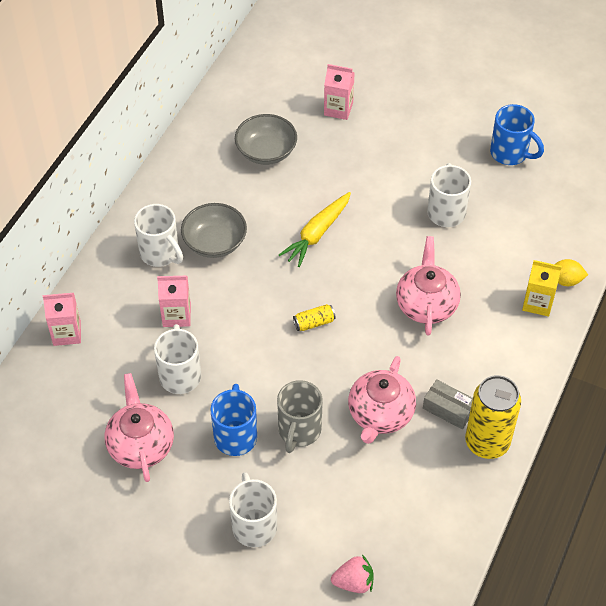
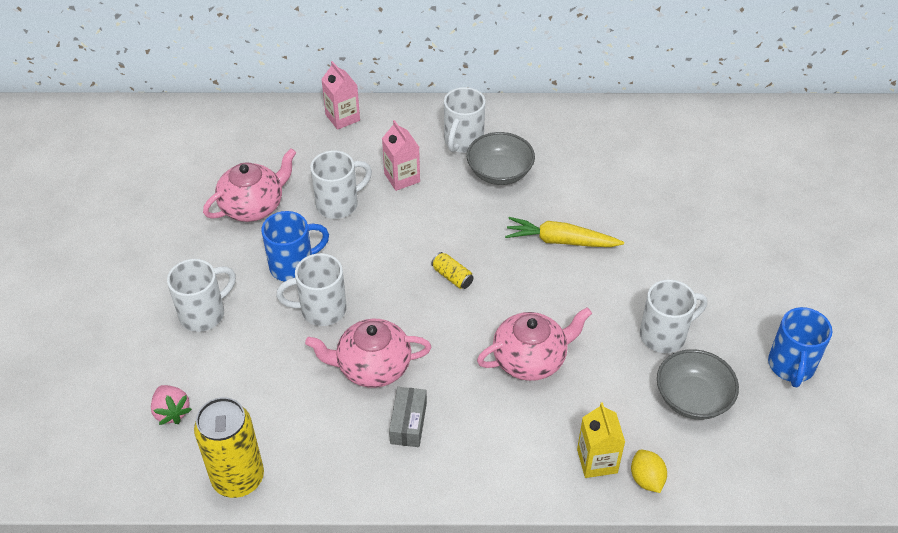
camera: 65 degrees right, 5 degrees down
grey bowl [235,114,297,165] -> grey bowl moved to [657,349,739,420]
grey mug [277,380,323,453] -> white mug [276,253,347,326]
pink carton [324,64,355,120] -> none
yellow can [465,375,521,459] -> yellow can moved to [194,397,264,498]

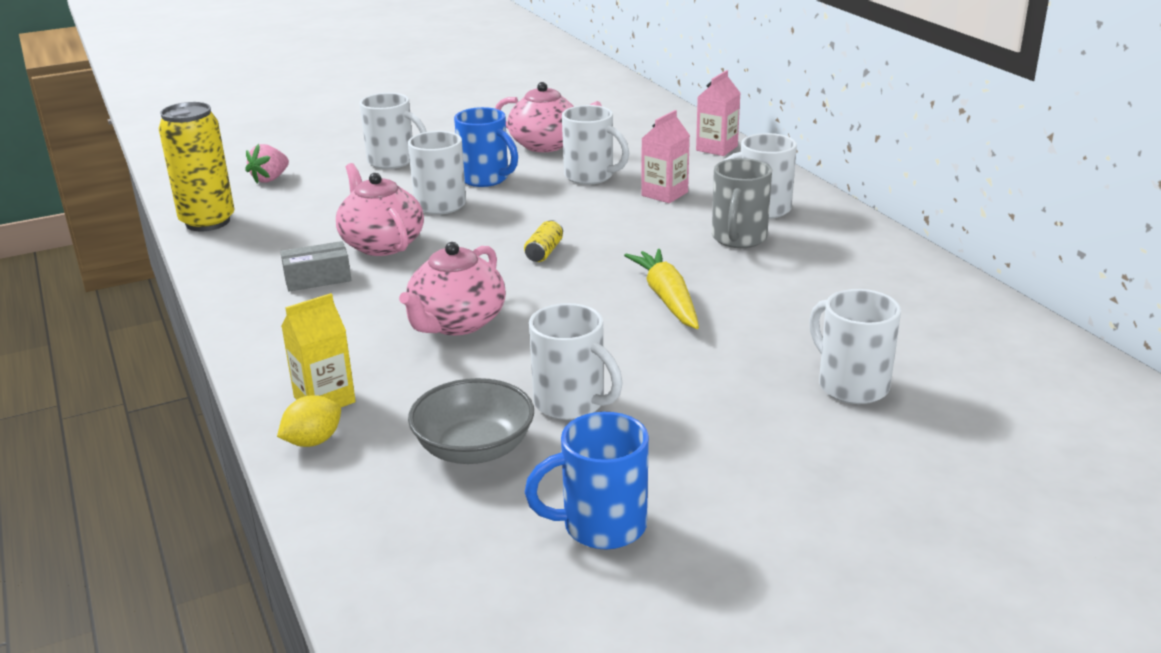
camera: 65 degrees right, 20 degrees down
grey bowl [467,132,535,185] -> grey mug [712,158,772,248]
pink teapot [477,307,592,381] -> pink teapot turned 75 degrees clockwise [399,242,506,335]
none -> white mug [809,289,901,404]

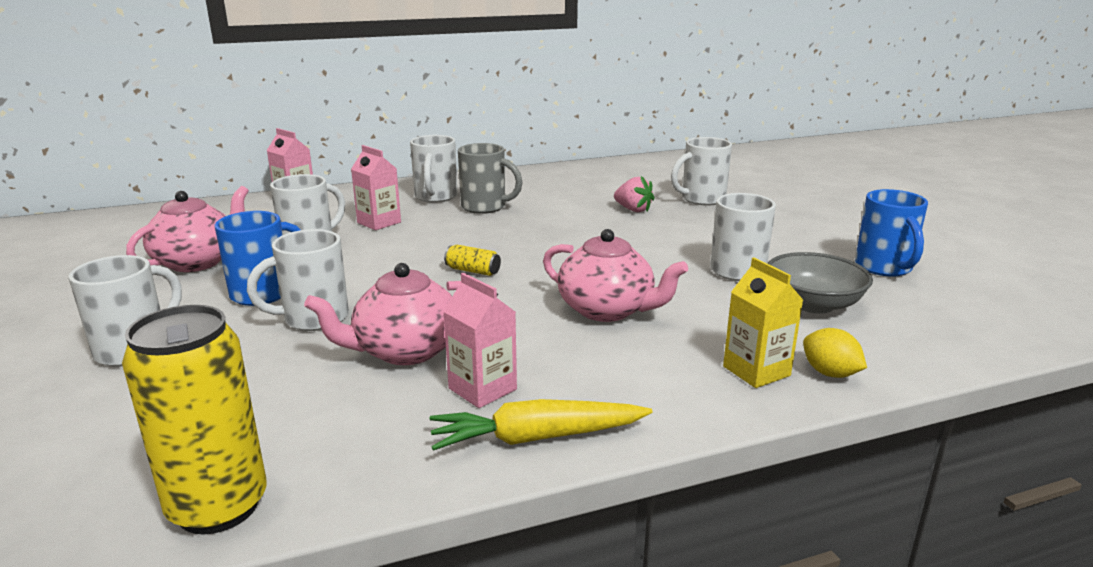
camera: 85 degrees left, 5 degrees down
pink strawberry [245,144,289,183] -> pink strawberry moved to [614,176,655,212]
grey box [280,241,351,292] -> pink carton [443,273,517,408]
yellow carrot [624,249,699,329] -> yellow carrot moved to [430,399,652,451]

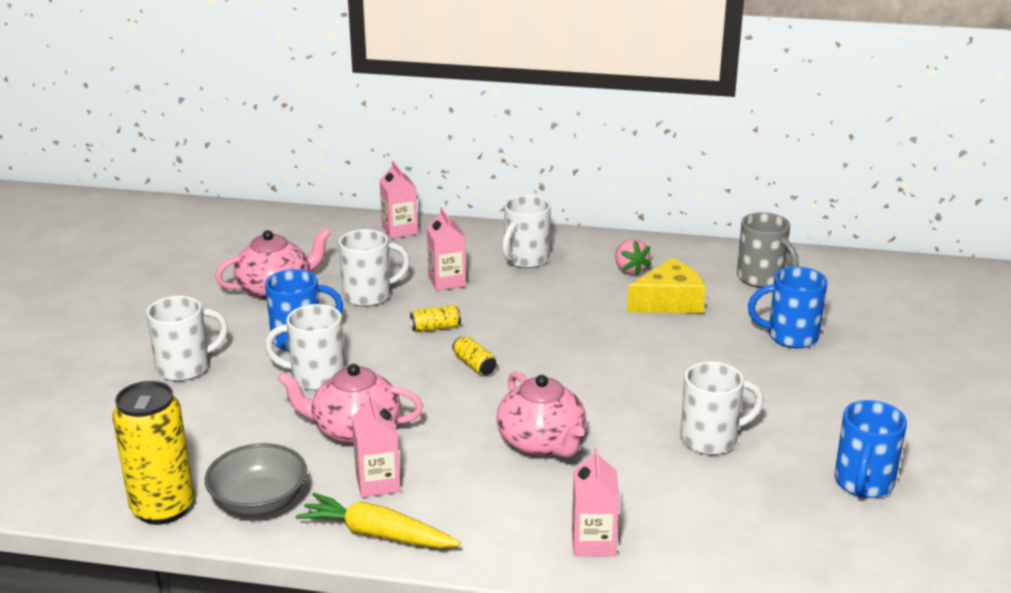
camera: 30 degrees right, 5 degrees up
grey mug [458,143,523,214] -> grey mug moved to [737,212,799,288]
pink strawberry [614,176,655,212] -> pink strawberry moved to [615,239,652,276]
white mug [671,137,732,206] -> blue mug [748,267,827,348]
yellow carton [723,257,803,388] -> pink carton [572,447,620,557]
grey bowl [768,252,873,314] -> grey bowl moved to [205,443,307,516]
yellow lemon [803,328,867,378] -> none
none -> yellow can [410,305,461,332]
none -> yellow cheese [627,258,706,313]

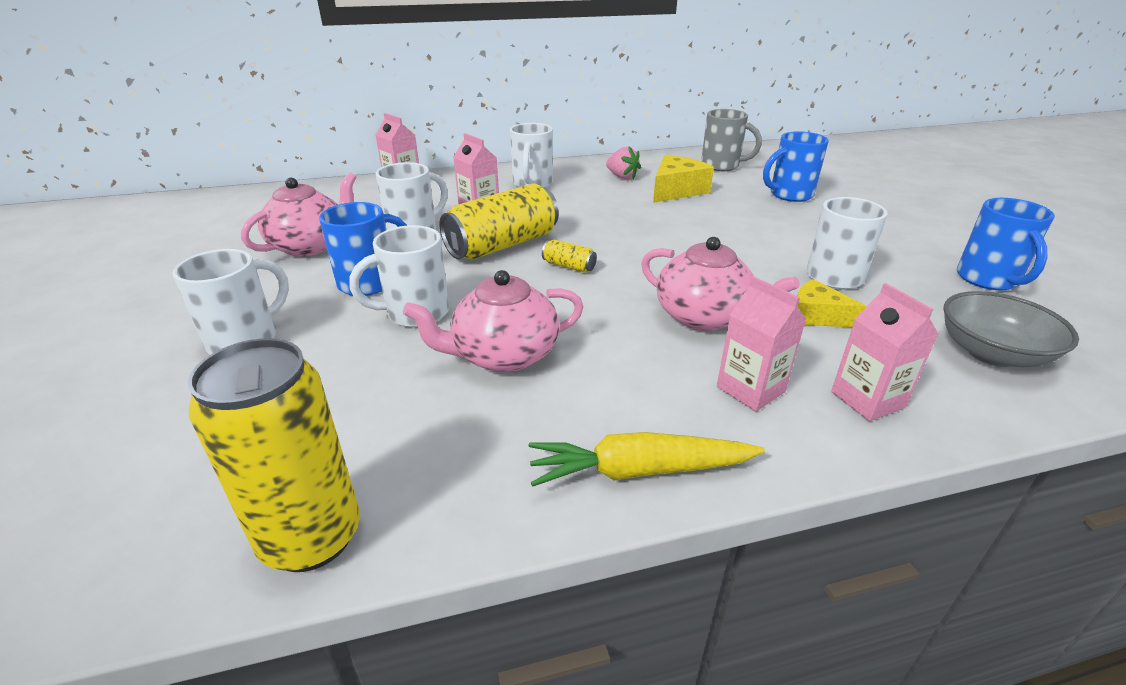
camera: 25 degrees left, 5 degrees up
grey bowl [205,443,307,516] -> grey bowl moved to [943,291,1079,367]
pink carton [352,392,401,498] -> pink carton moved to [717,276,806,411]
yellow can [410,305,461,332] -> yellow can [440,184,559,259], size x2.31
none -> yellow cheese [797,279,867,327]

